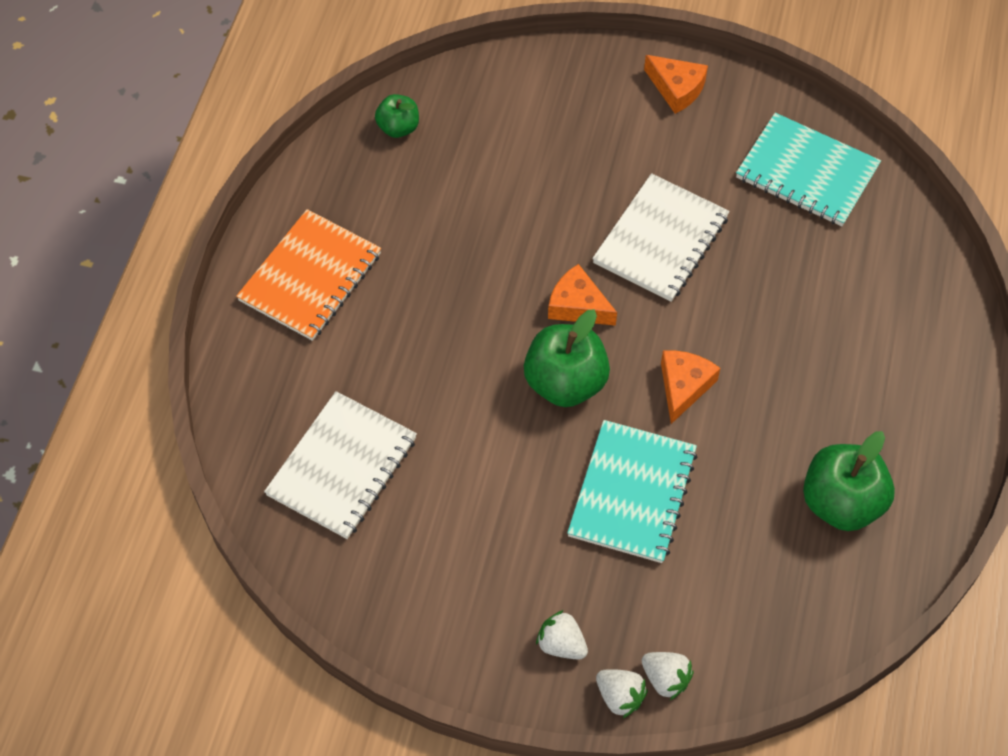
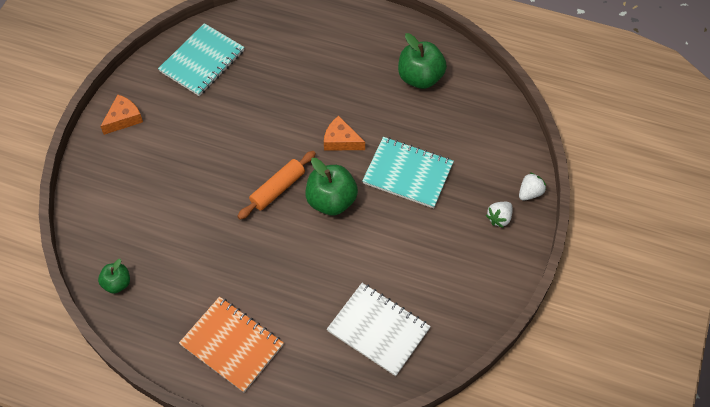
camera: 85 degrees left, 0 degrees up
orange cheese [548,264,617,326] -> orange rolling pin [237,151,316,220]
white notebook [592,173,730,302] -> none
white strawberry [642,652,694,700] -> none

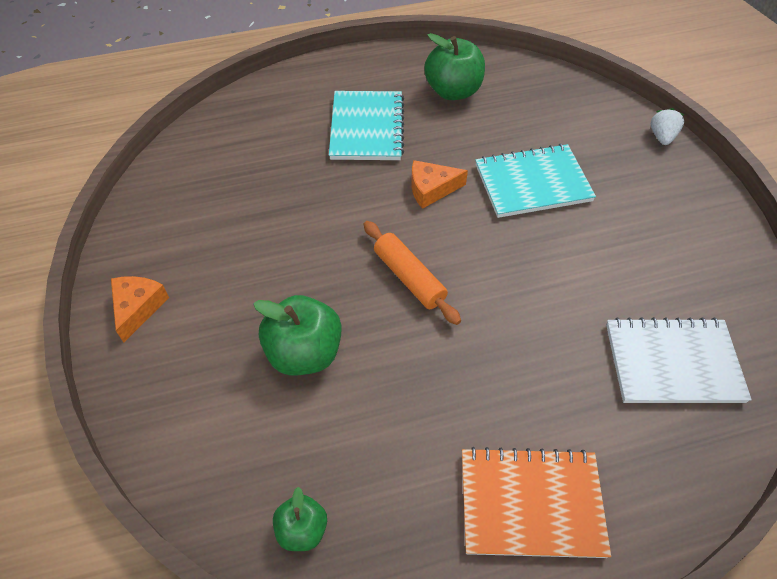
camera: 35 degrees left, 5 degrees down
turquoise notebook [158,23,244,96] -> turquoise notebook moved to [329,91,404,160]
orange rolling pin [237,151,316,220] -> orange rolling pin turned 45 degrees counterclockwise [364,221,461,325]
green apple [305,158,358,215] -> green apple moved to [253,295,342,376]
white strawberry [486,202,513,228] -> none

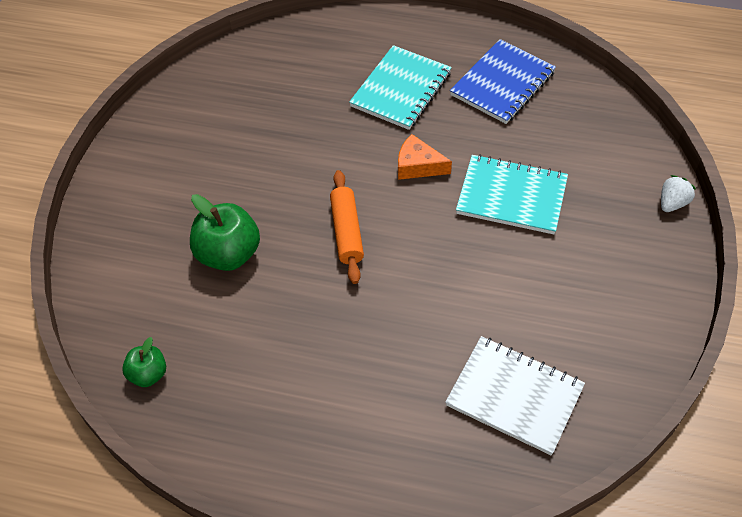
camera: 30 degrees right, 0 degrees up
orange cheese [111,276,169,342] -> none
green apple [424,33,485,100] -> blue notebook [450,39,556,124]
orange notebook [462,447,611,558] -> none

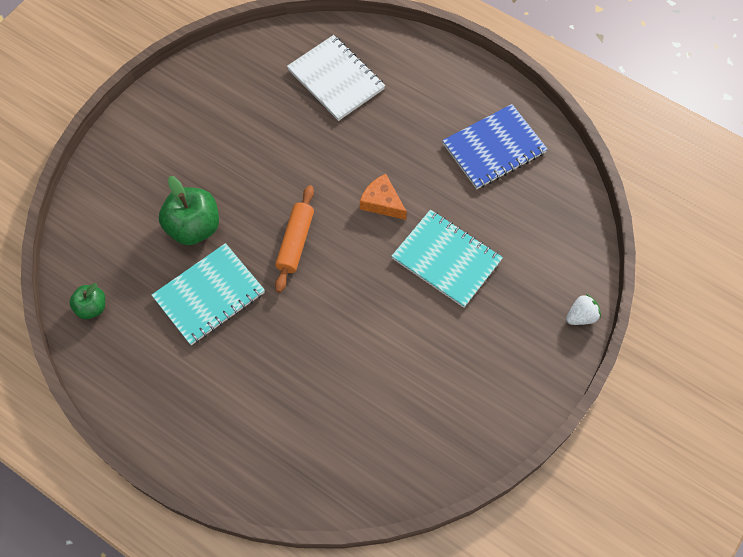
camera: 20 degrees right, 10 degrees up
turquoise notebook [349,45,452,130] -> turquoise notebook moved to [152,243,265,345]
white notebook [445,336,585,455] -> white notebook moved to [287,35,385,121]

